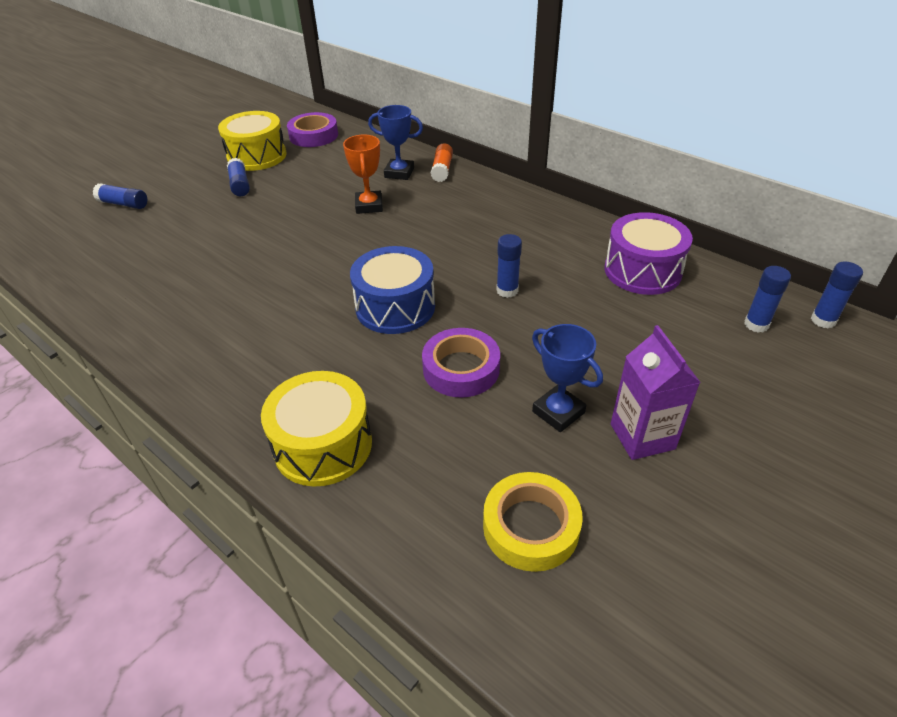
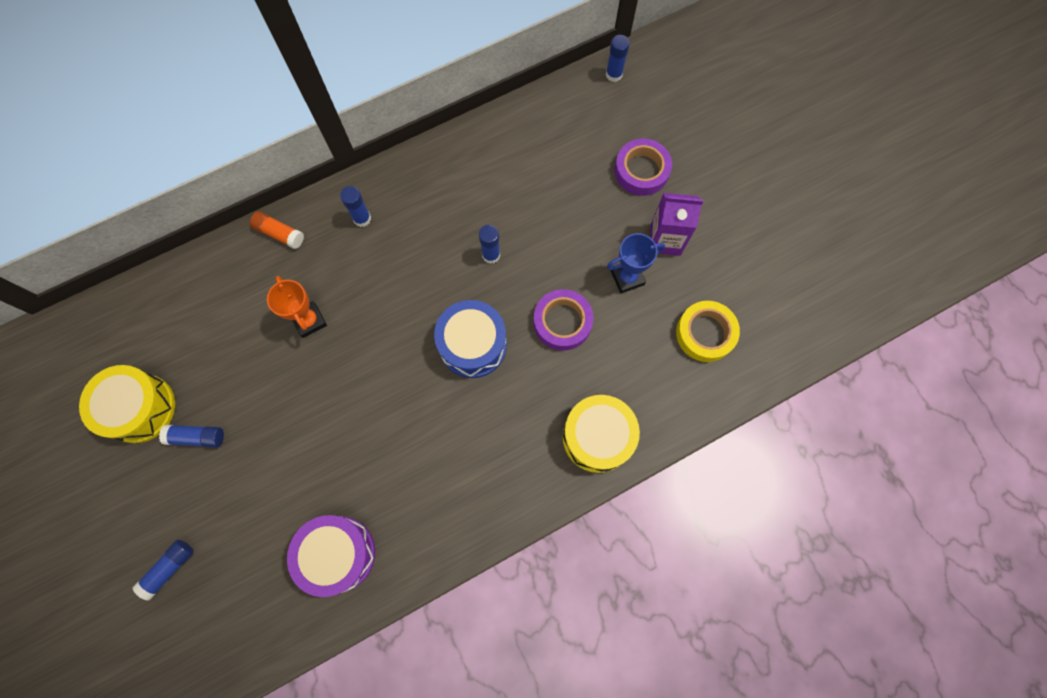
camera: 70 degrees left, 30 degrees up
purple tape [287,112,338,147] -> purple tape moved to [614,139,672,196]
orange trophy [343,135,383,214] -> orange trophy turned 45 degrees clockwise [267,276,327,338]
blue trophy [368,105,423,180] -> none
purple drum [605,212,693,295] -> purple drum moved to [287,515,375,597]
blue glue stick [744,266,791,333] -> blue glue stick moved to [340,186,371,227]

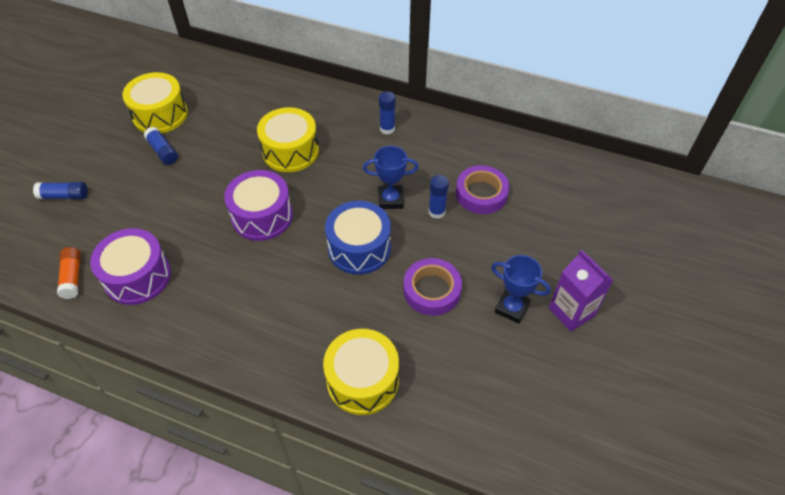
camera: 50 degrees right, 20 degrees down
orange glue stick [250,211,304,249] -> orange glue stick moved to [57,247,81,299]
orange trophy [267,276,327,338] -> yellow drum [257,107,319,172]
blue glue stick [606,35,630,82] -> none
purple tape [614,139,672,196] -> purple tape moved to [456,165,509,214]
yellow tape [676,301,740,362] -> none
none -> purple drum [224,170,293,241]
none -> blue trophy [363,146,418,209]

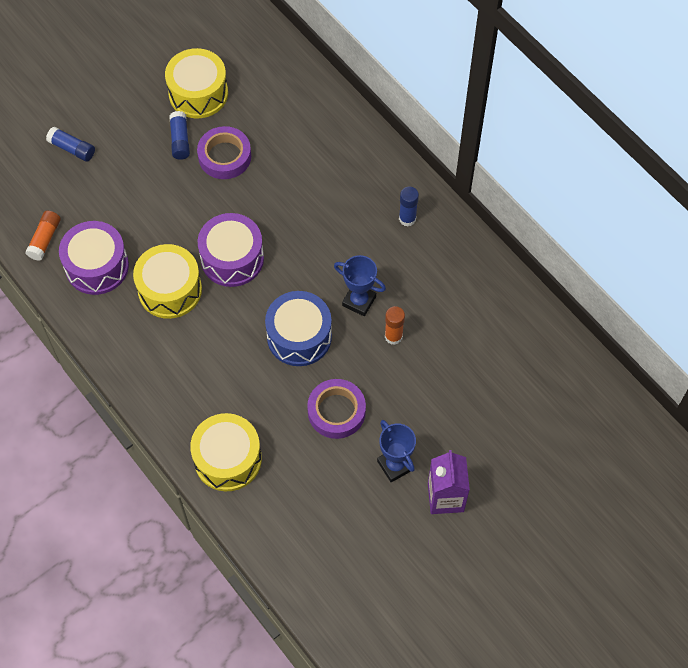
camera: 30 degrees right, 10 degrees up
yellow drum [257,107,319,172] -> yellow drum moved to [133,244,202,319]
blue glue stick [429,175,449,219] -> orange glue stick [385,306,405,345]
purple tape [456,165,509,214] -> purple tape moved to [197,126,251,179]

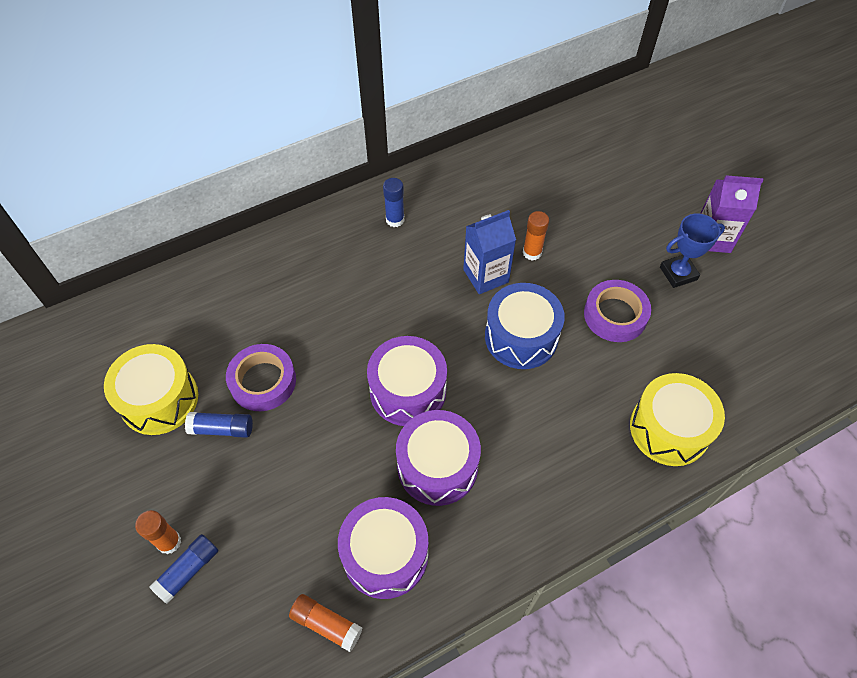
camera: 80 degrees left, 5 degrees down
yellow drum [133,244,202,319] -> purple drum [396,410,481,506]
blue trophy [334,255,386,316] -> blue carton [463,210,516,294]
none -> orange glue stick [135,510,181,554]

